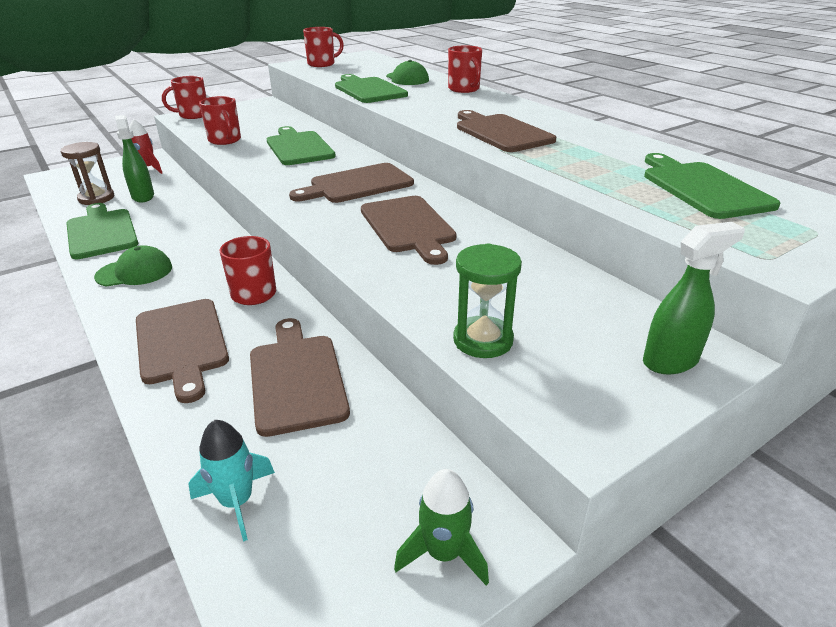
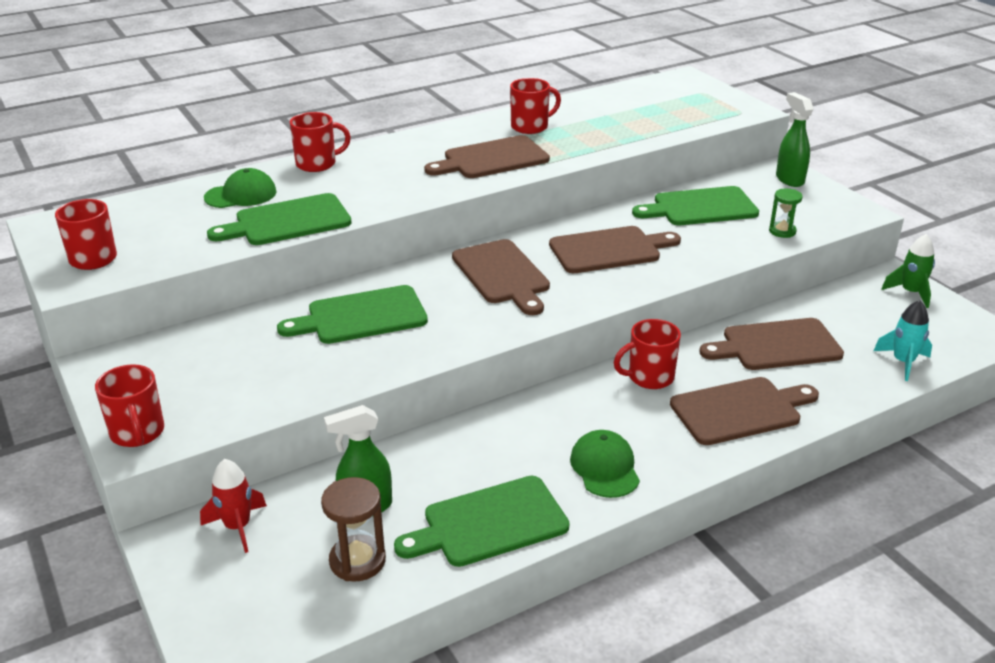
camera: 85 degrees left, 0 degrees up
red mug [199,96,241,145] -> red mug moved to [510,78,561,134]
green hourglass [453,243,522,358] -> green hourglass [769,188,803,238], size x0.66
green cutting board [644,153,781,219] -> green cutting board moved to [632,186,759,225]

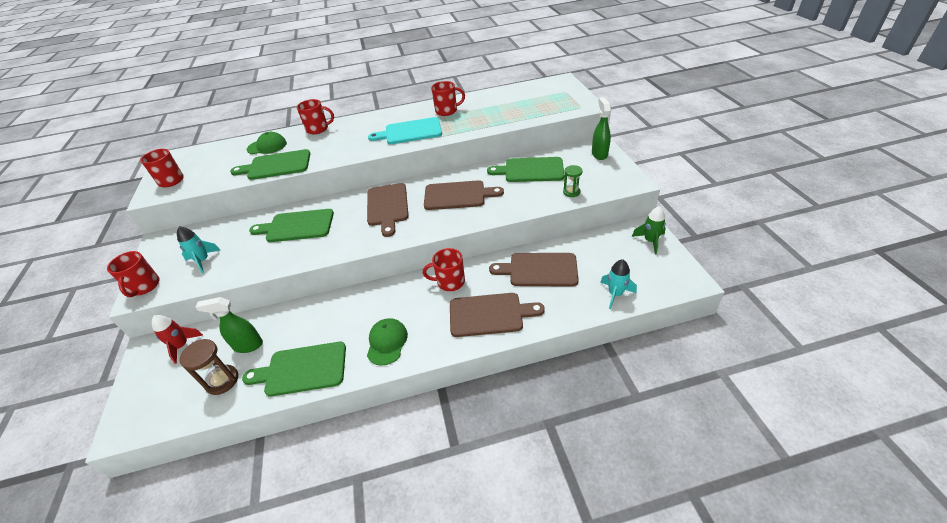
camera: 20 degrees right, 10 degrees up
brown cutting board [424,135,550,178] -> turquoise cutting board [368,117,442,144]
none -> turquoise rocket [177,227,220,274]

